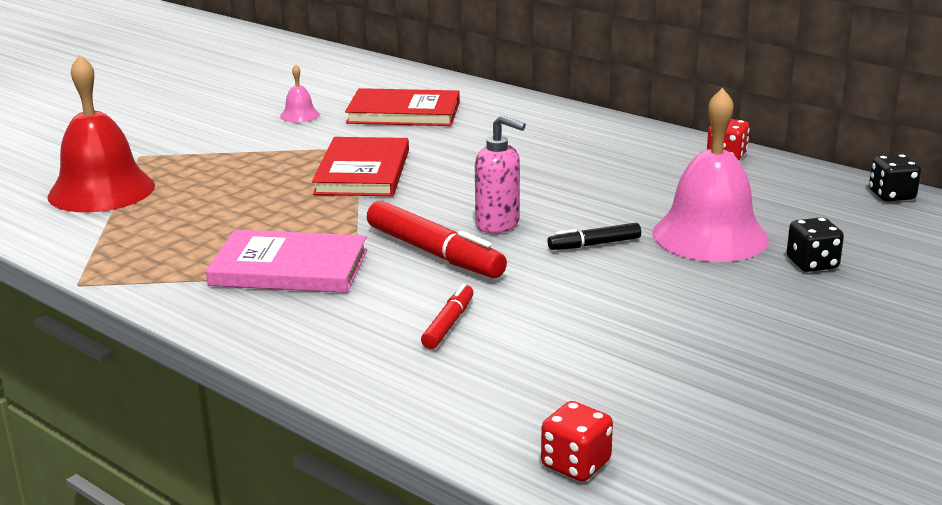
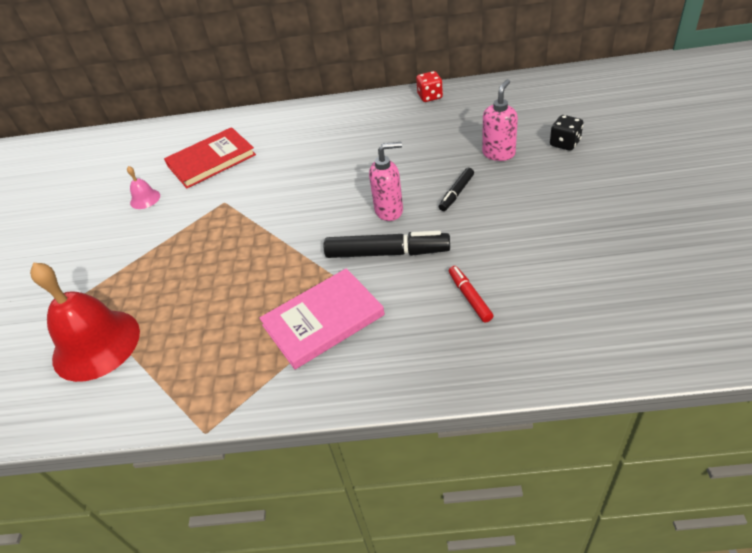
camera: 35 degrees left, 20 degrees up
red book [312,137,409,196] -> none
red marker [367,200,507,278] -> black marker [324,231,450,258]
red dice [541,401,613,481] -> none
pink bell [652,88,769,262] -> pink soap dispenser [482,79,518,161]
black dice [869,154,921,201] -> none

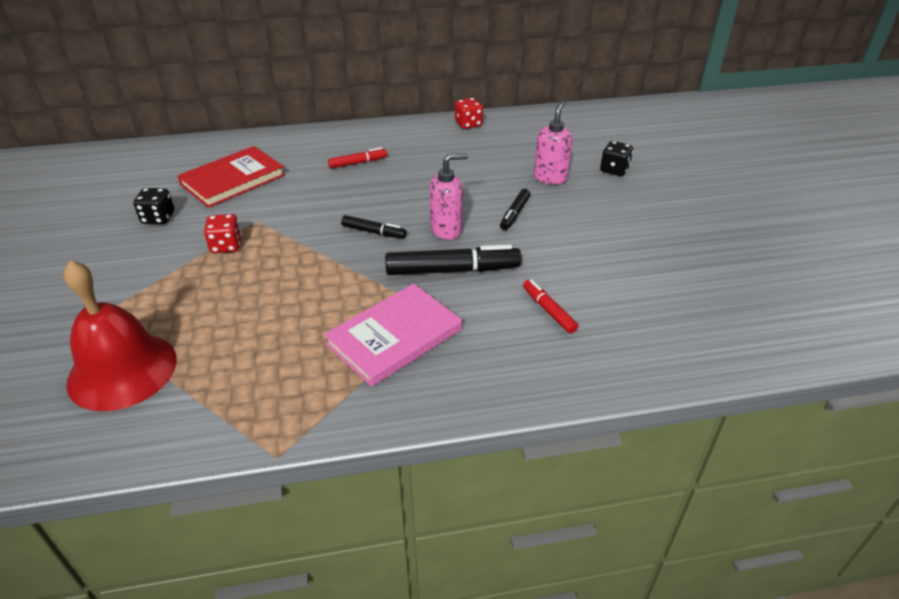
camera: 15 degrees left, 5 degrees down
pink bell [127,166,160,209] -> black dice [133,188,174,224]
none -> red dice [204,214,241,253]
none -> red marker [328,147,387,169]
none -> black marker [341,215,407,239]

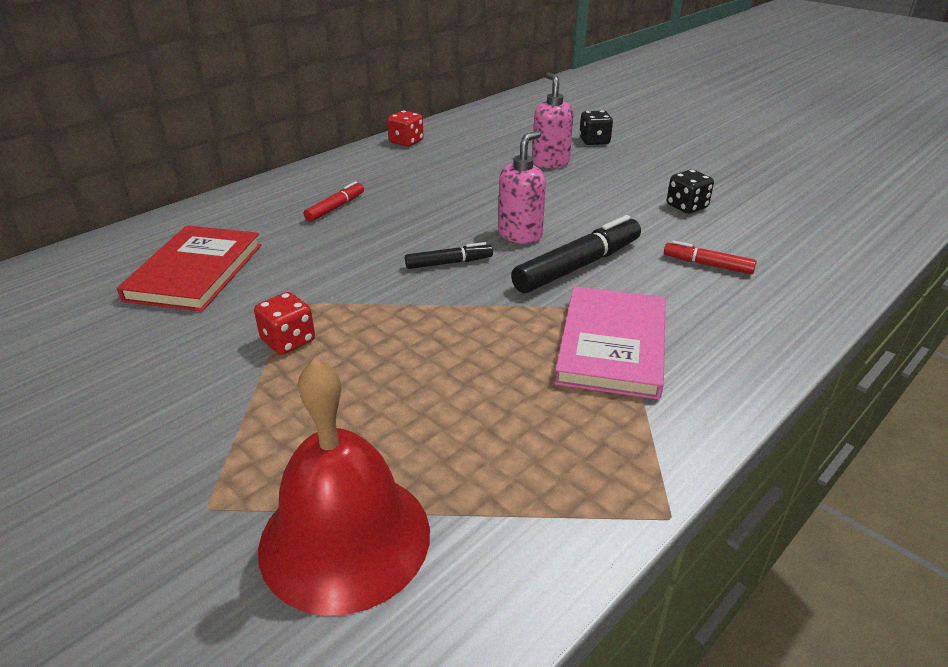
camera: 35 degrees left, 5 degrees down
black dice [133,188,174,224] -> black dice moved to [667,169,714,214]
black marker [500,189,530,230] -> none

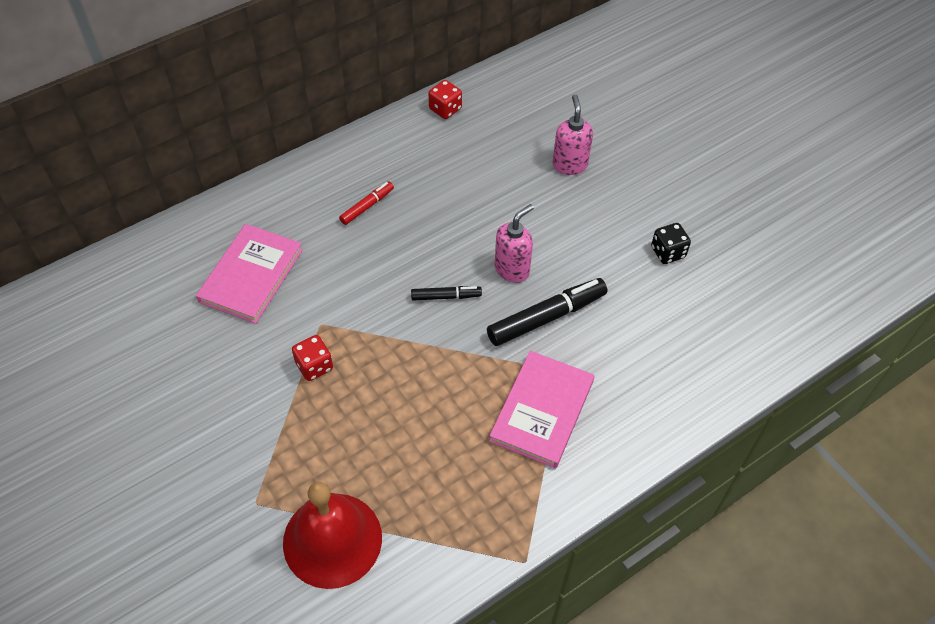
camera: 10 degrees right, 20 degrees up
red book [117,225,261,312] -> pink book [196,224,303,324]
black dice [579,110,613,145] -> none
red marker [664,241,757,274] -> none

